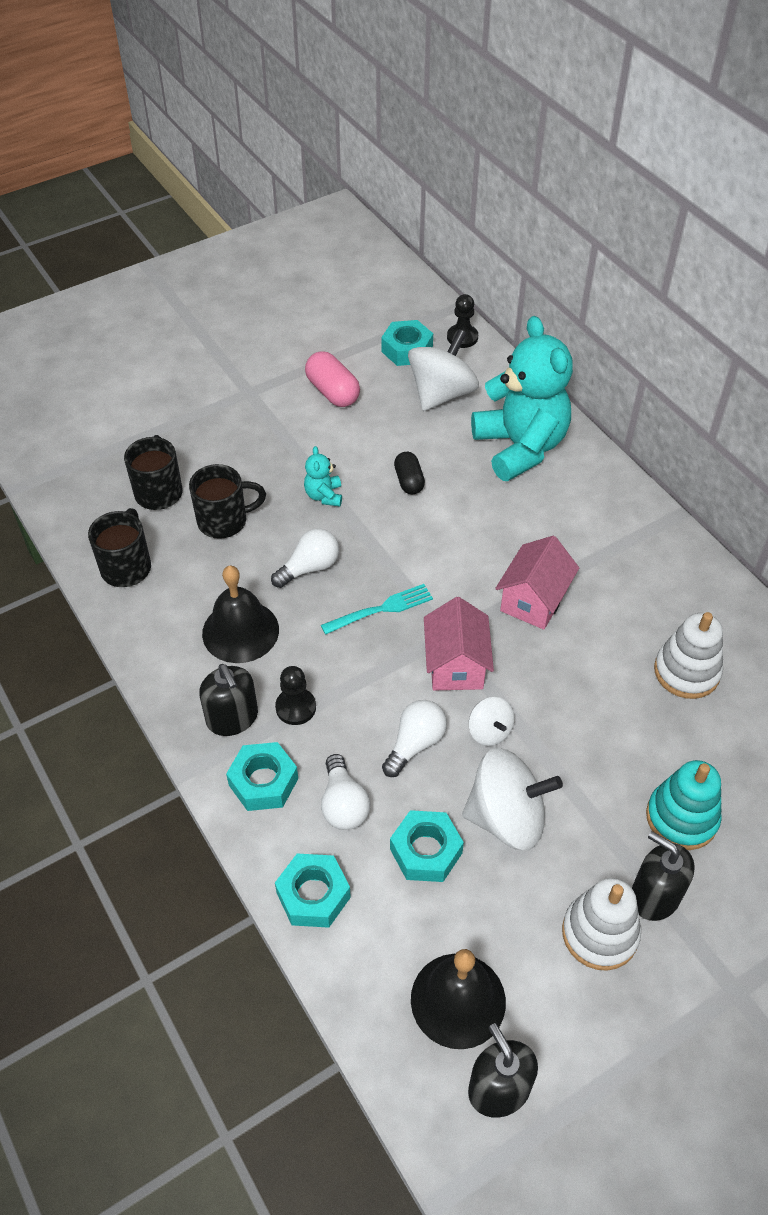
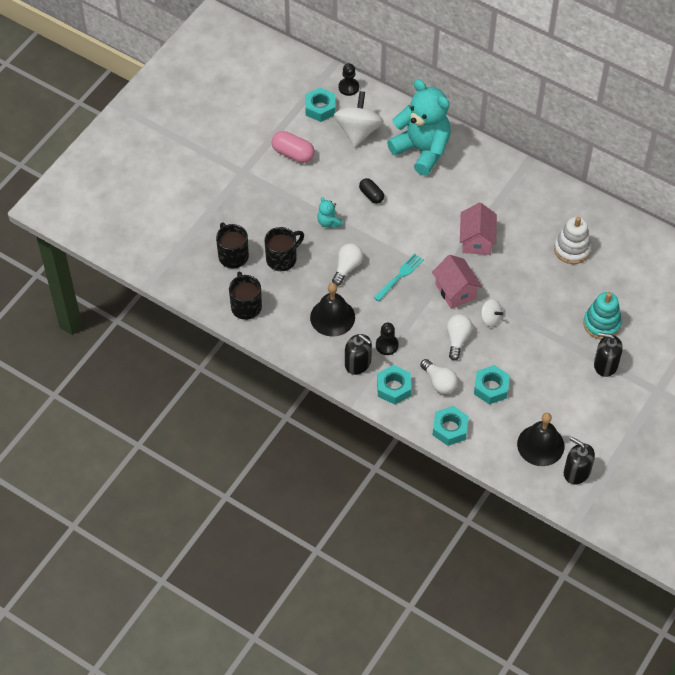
camera: 25 degrees left, 5 degrees up
white spinning top [462,748,563,850] -> none
white stacking toy [562,878,641,971] -> none

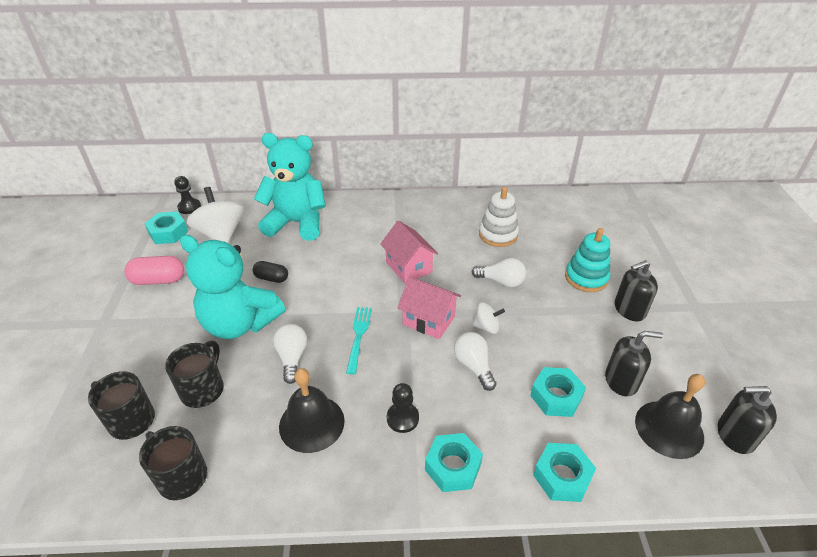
camera: 35 degrees left, 15 degrees down
turquoise teddy bear [317,197,343,228] -> turquoise teddy bear [180,235,285,339], size x2.46
black soap dispenser [345,334,372,375] -> black soap dispenser moved to [605,331,663,396]
white light bulb [420,359,458,394] -> white light bulb moved to [472,258,526,287]

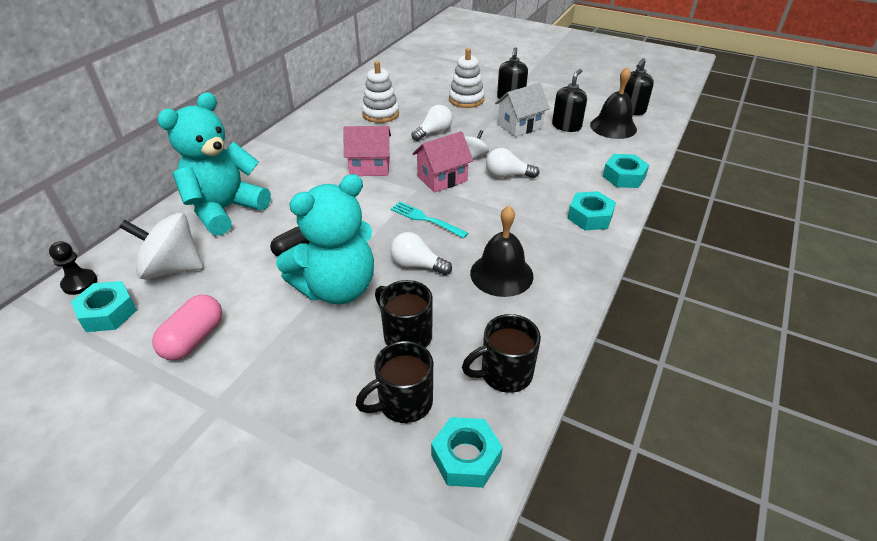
camera: 60 degrees left, 0 degrees up
black pawn [387,383,419,433] -> none
turquoise nut [530,367,586,417] -> turquoise nut moved to [431,417,503,488]
turquoise stacking toy [565,228,610,292] -> white stacking toy [449,48,485,108]
none -> white house [495,83,550,137]

